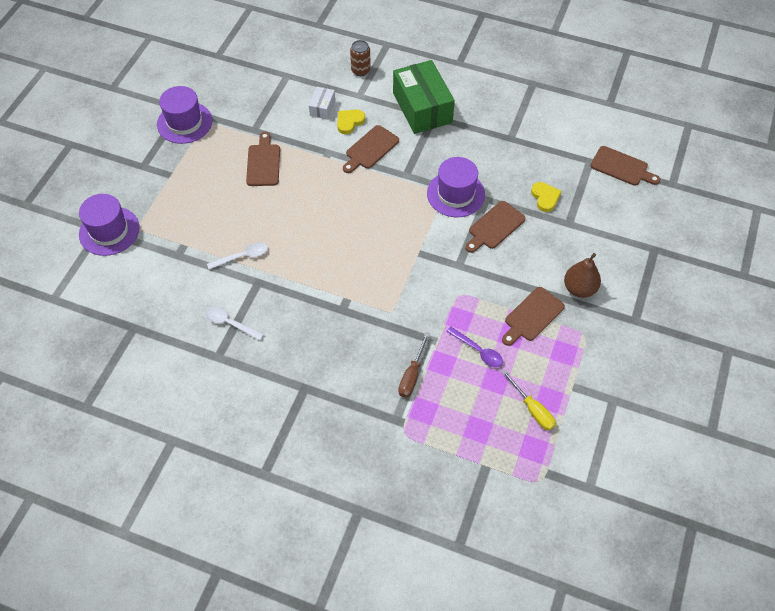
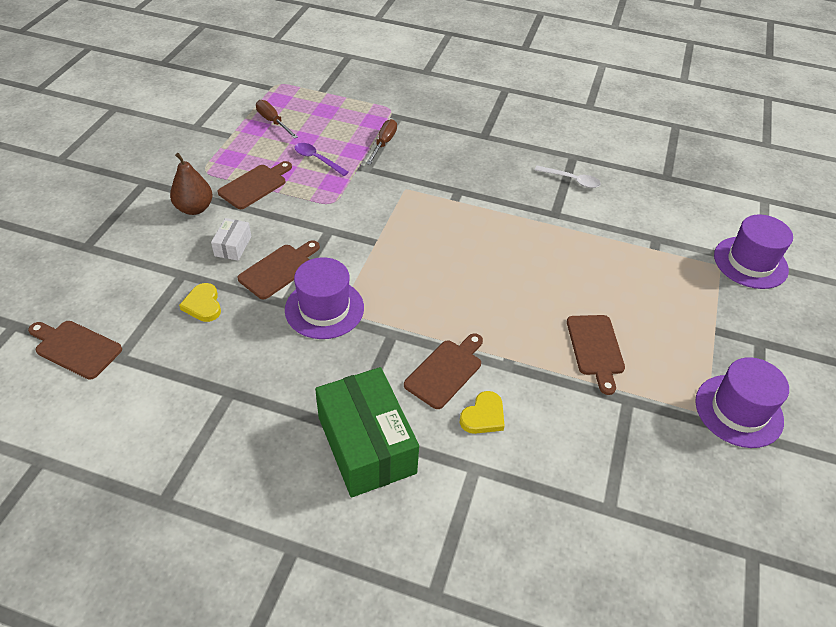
camera: 175 degrees right, 10 degrees down
white spoon [207,242,268,269] -> none
white box [309,87,335,119] -> white box moved to [211,218,251,261]
brown can [350,40,371,76] -> none
yellow screwdriver [501,370,556,431] -> brown screwdriver [256,100,298,139]

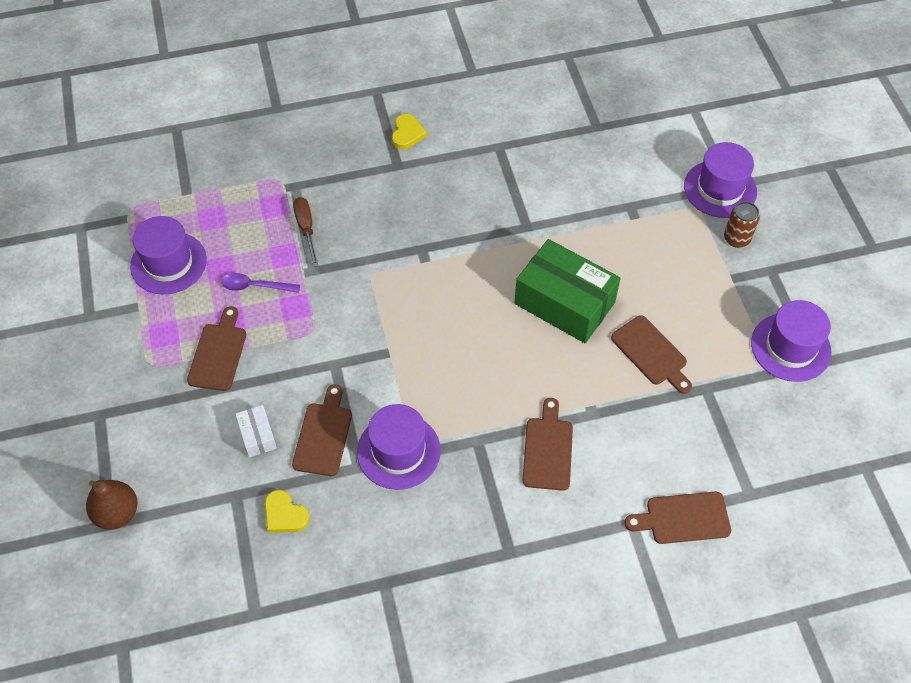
camera: 30 degrees left, 10 degrees up
brown cutting board [28,321,122,380] -> brown cutting board moved to [625,492,731,544]
brown pear [170,153,213,215] -> brown pear moved to [86,480,138,530]
brown screwdriver [256,100,298,139] -> purple hat [130,216,207,294]
green box [315,367,419,497] -> green box moved to [515,239,621,343]
yellow heart [460,391,505,434] -> yellow heart moved to [392,114,427,149]
white spoon [535,166,601,188] -> none
none -> brown can [724,201,760,248]

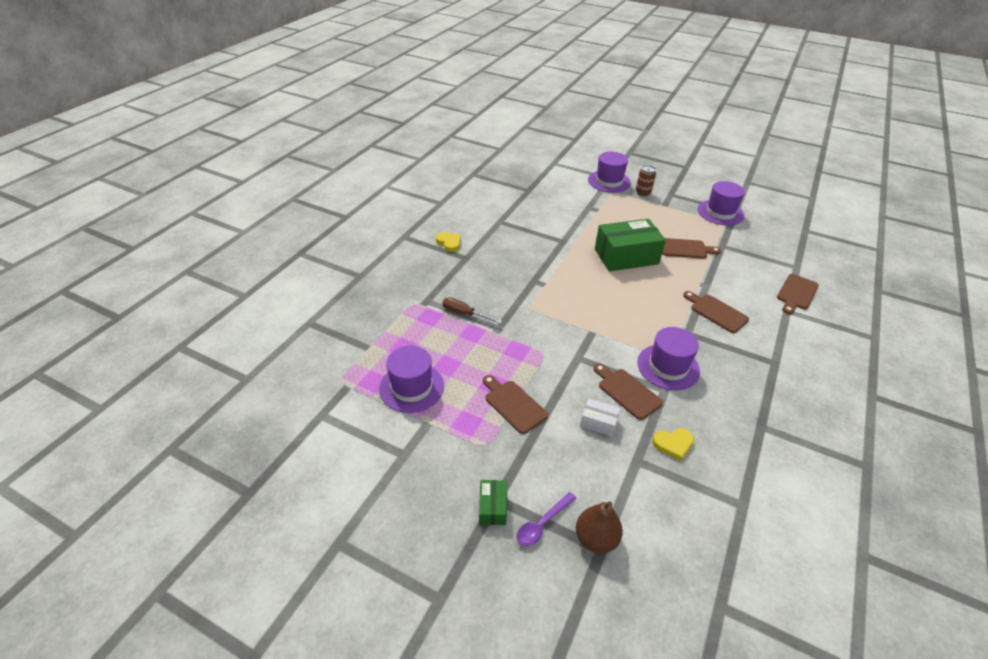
camera: 50 degrees left, 15 degrees down
purple spoon [221,273,300,293] -> purple spoon moved to [517,492,576,546]
none -> green box [479,480,507,525]

